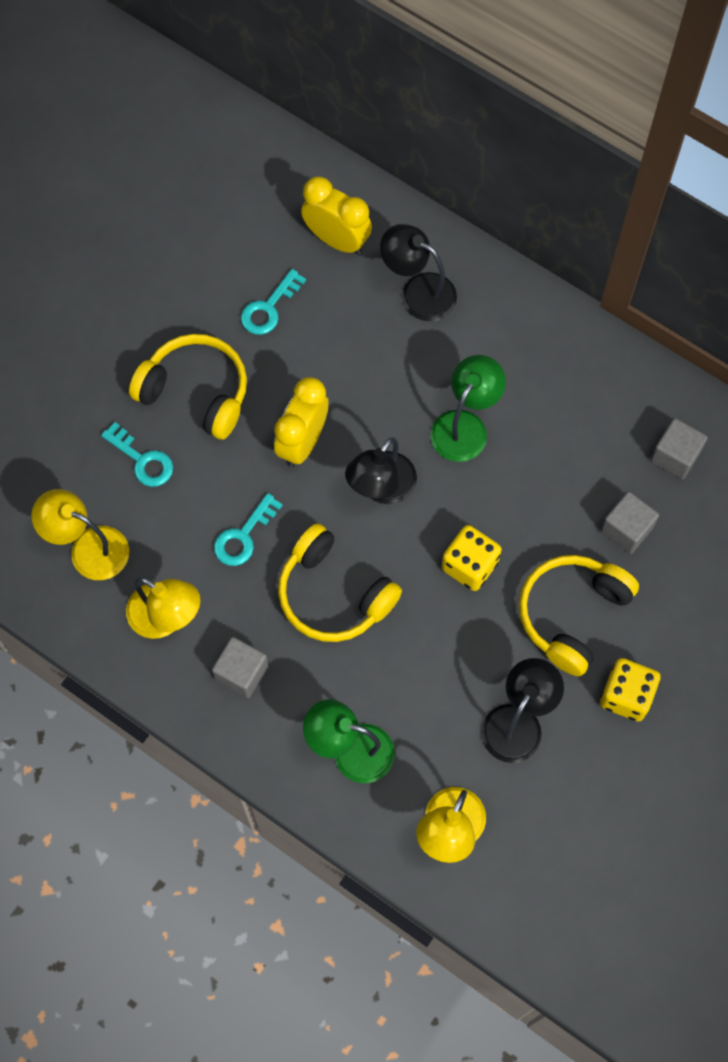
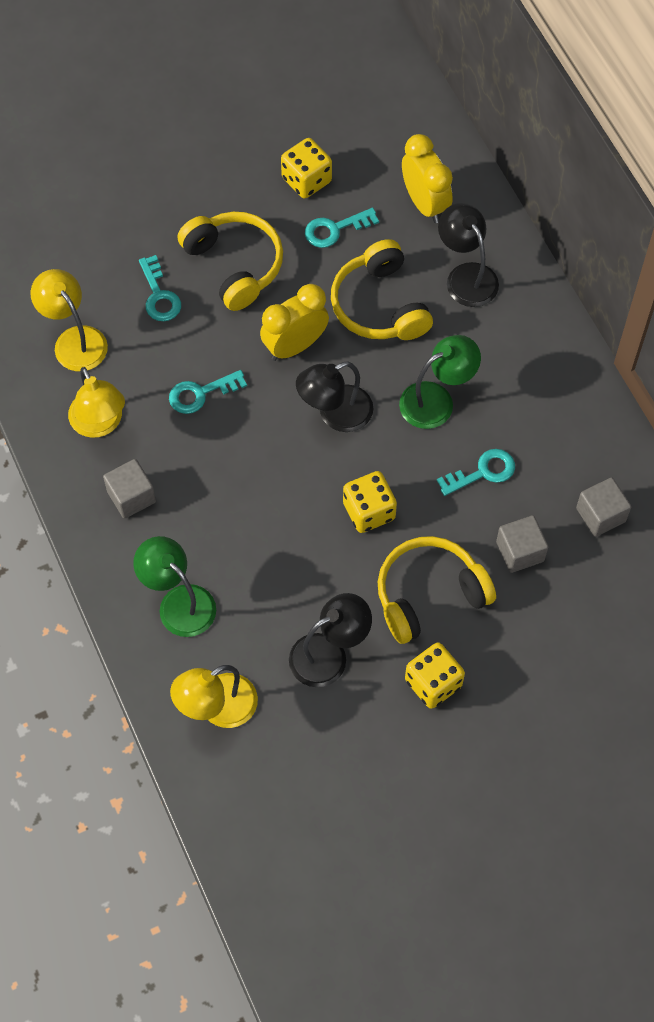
camera: 30 degrees right, 5 degrees down
yellow headphones [278,523,402,642] -> yellow headphones moved to [331,239,433,340]
none -> yellow dice [281,138,332,198]
none -> turquoise key [437,449,515,496]

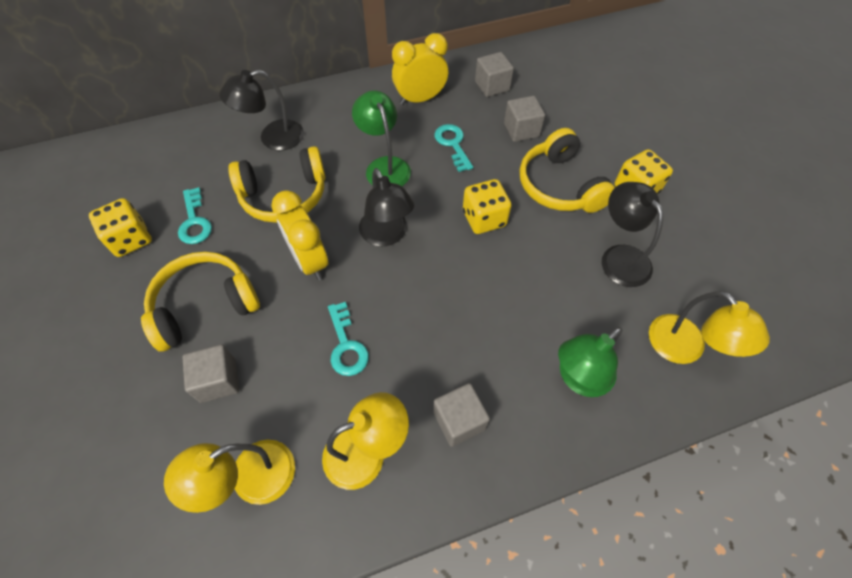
camera: 85 degrees left, 5 degrees down
turquoise key [139,255,181,321] -> grey cube [183,345,239,403]
yellow clock [402,134,453,223] -> yellow clock moved to [392,33,448,105]

